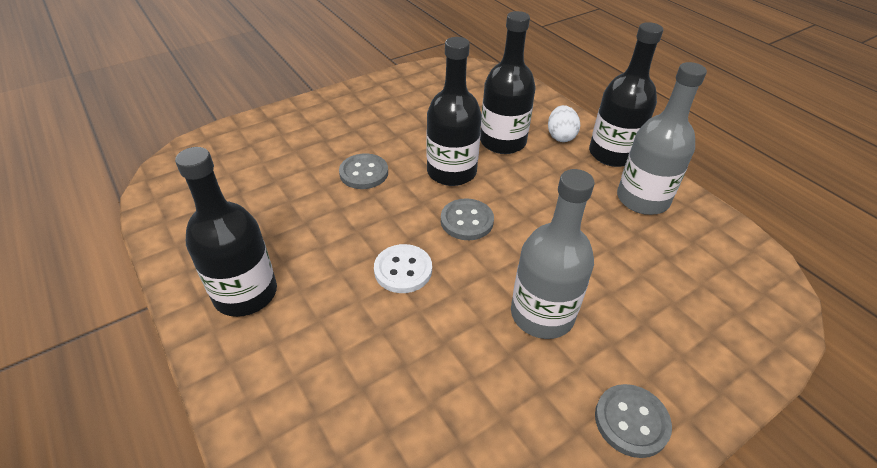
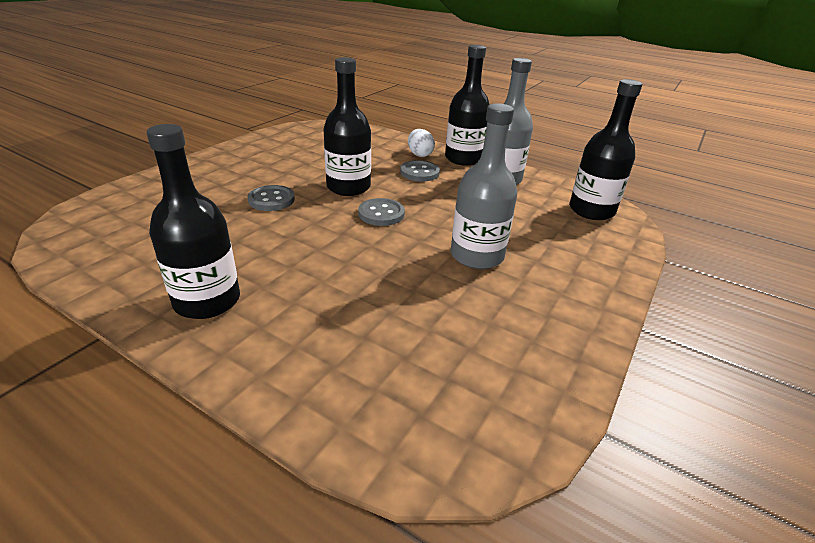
camera: 25 degrees left, 10 degrees down
white button [374,244,432,293] -> none
black bottle [480,11,536,154] -> black bottle moved to [569,79,642,220]
grey button [595,384,672,458] -> grey button moved to [400,160,440,182]

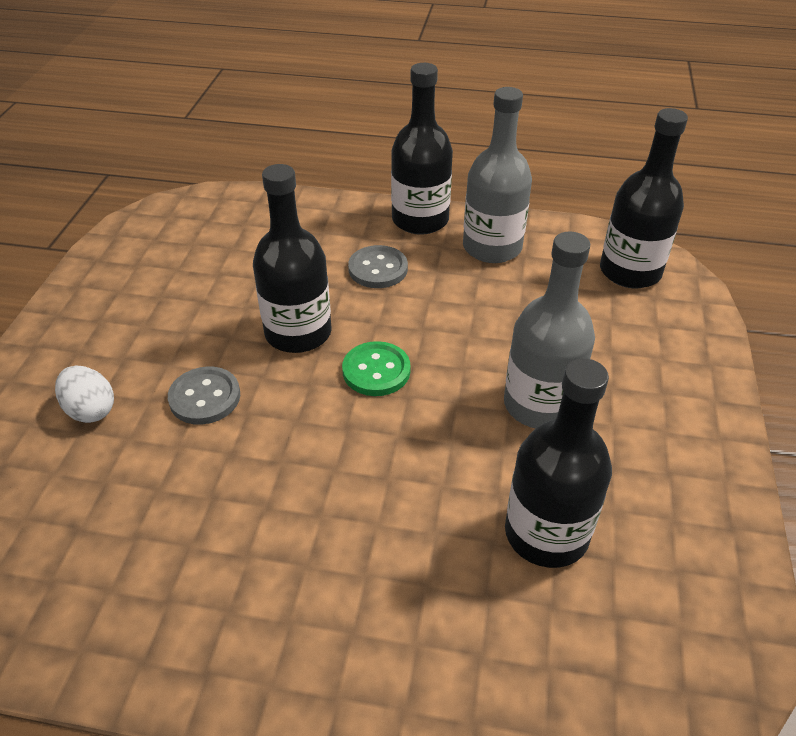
camera: 20 degrees left, 10 degrees up
black bottle [146,124,240,319] -> black bottle moved to [505,358,612,568]
grey button [358,198,405,226] -> green button [342,341,411,396]
white egg [408,129,435,157] -> white egg moved to [55,366,114,423]

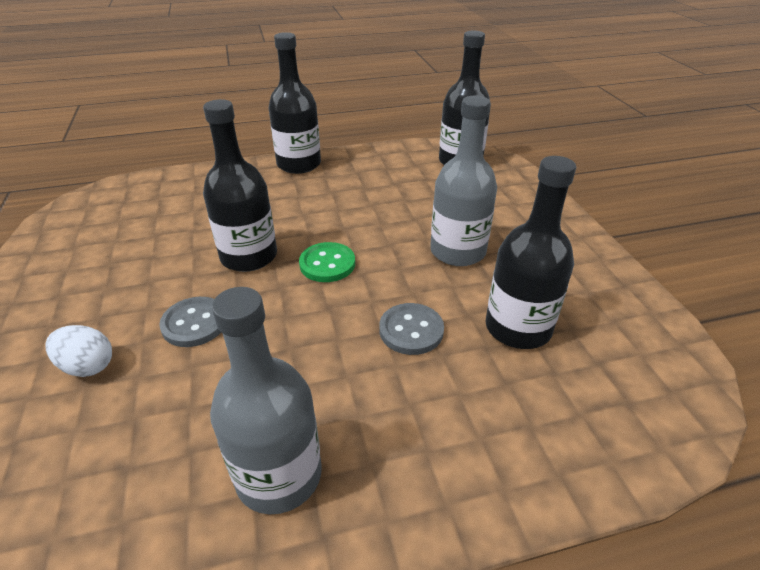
camera: 25 degrees left, 5 degrees down
grey button [348,245,408,288] -> grey button moved to [379,303,444,355]
grey bottle [463,87,532,263] -> grey bottle moved to [210,287,321,514]

